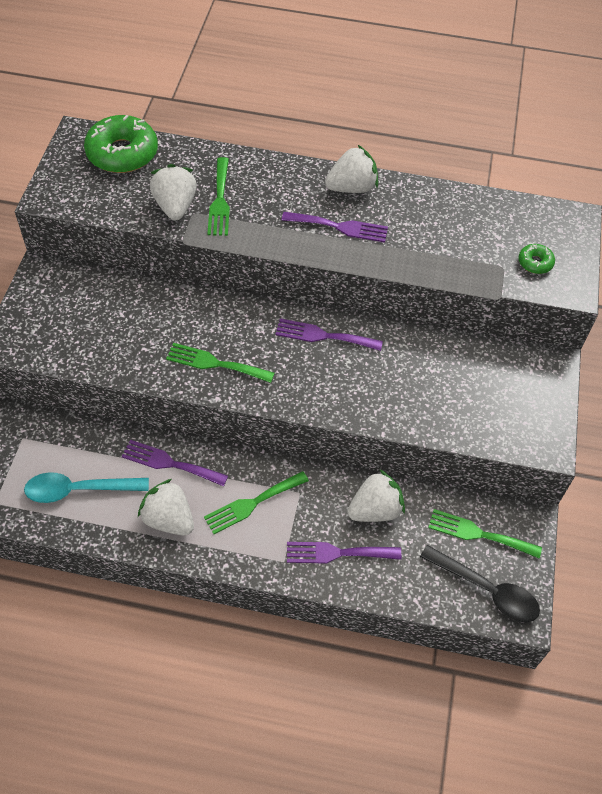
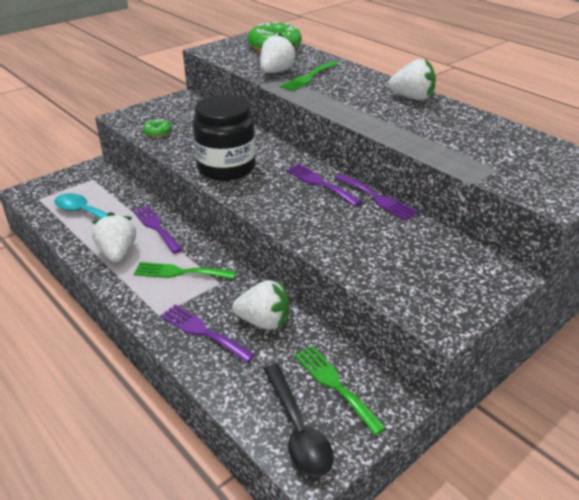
camera: 40 degrees right, 20 degrees down
green fork [166,343,275,383] -> black jar [192,95,255,181]
purple fork [281,212,388,242] -> purple fork moved to [335,174,419,221]
green donut [518,244,555,274] -> green donut moved to [143,119,171,137]

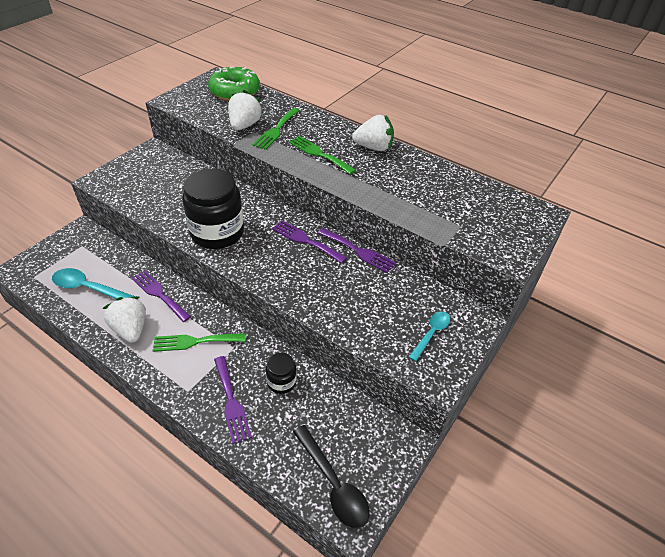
camera: 15 degrees left, 10 degrees up
green donut [143,119,171,137] -> none
purple fork [160,304,255,363] -> purple fork turned 135 degrees counterclockwise [214,356,252,444]
white strawberry [232,280,289,330] -> black jar [266,353,297,394]
green fork [294,345,386,435] -> green fork moved to [289,136,356,175]
none -> turquoise spoon [409,311,450,362]

